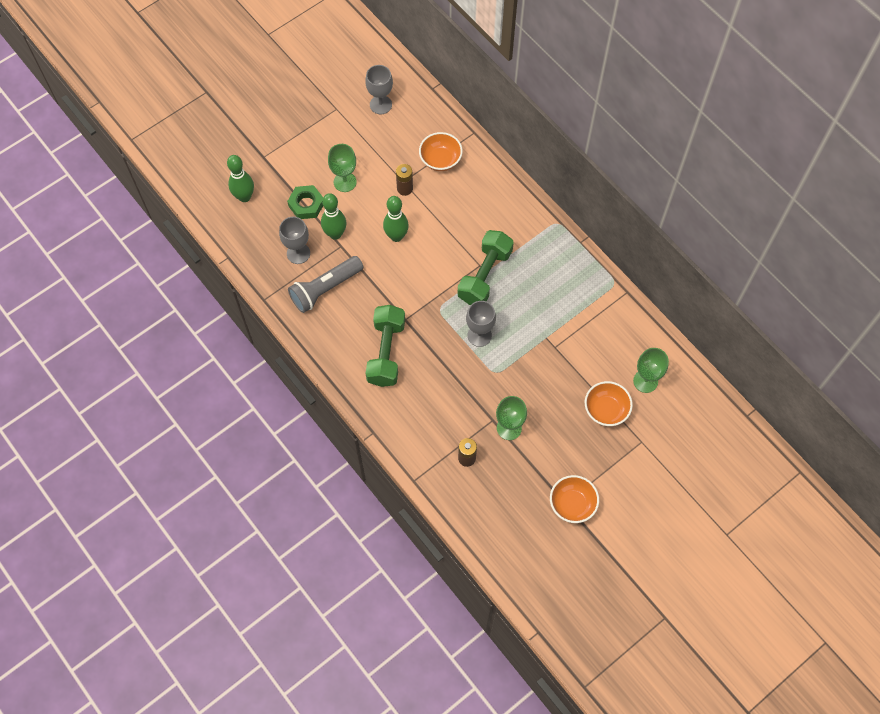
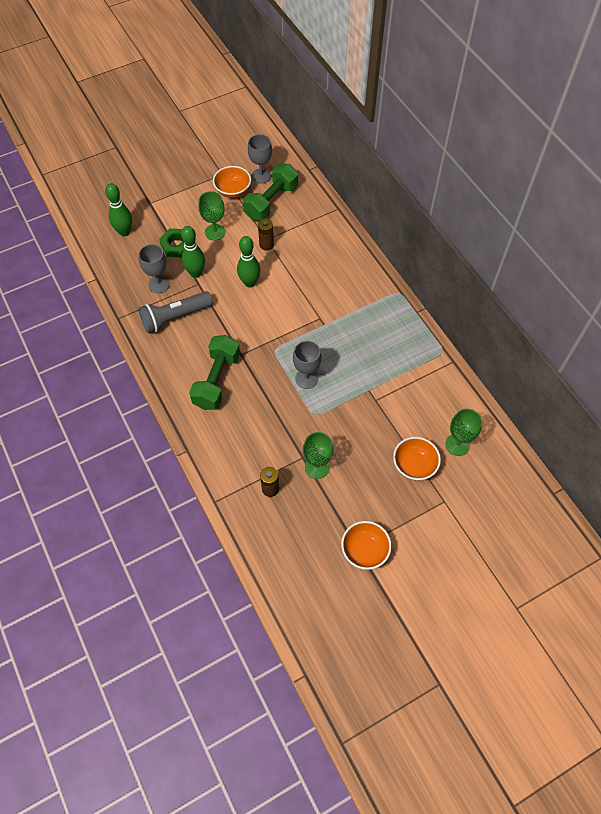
camera: 10 degrees right, 5 degrees down
orange bowl [419,132,463,171] -> orange bowl moved to [213,166,251,198]
green dumbbell [458,230,514,305] -> green dumbbell moved to [243,164,298,221]

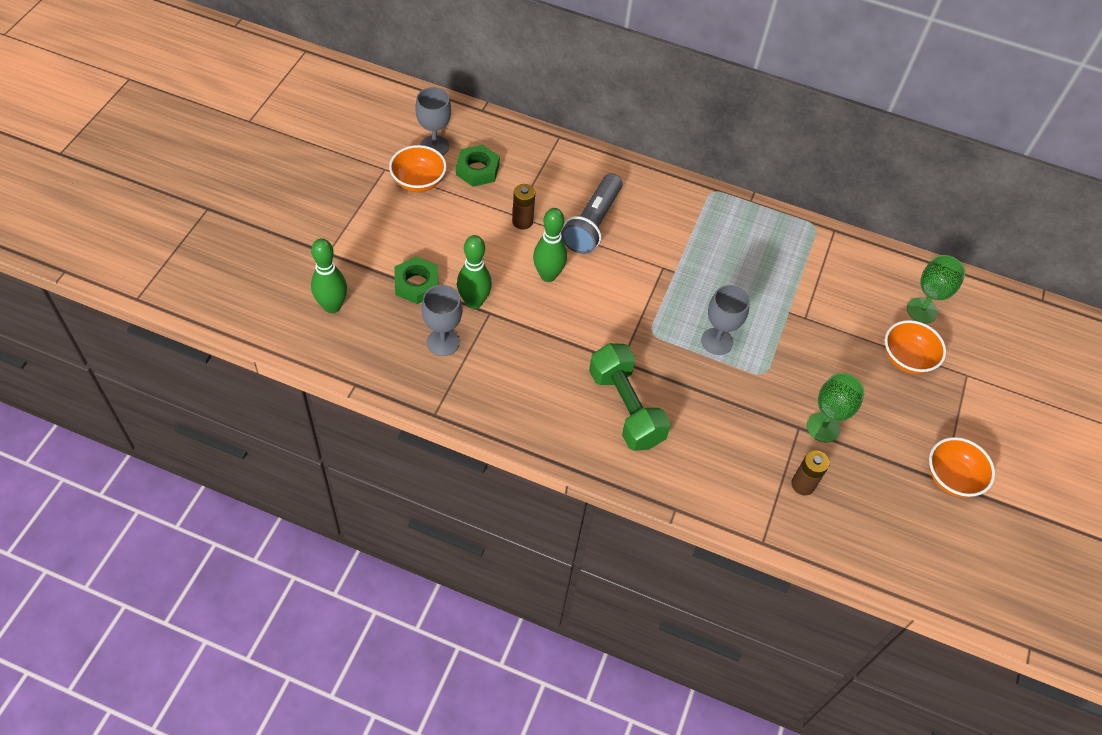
camera: 45 degrees left, 5 degrees down
grey flashlight [139,291,213,334] -> grey flashlight moved to [561,173,622,254]
green goblet [199,191,226,241] -> none
green dumbbell [243,164,298,221] -> green nut [456,145,500,187]

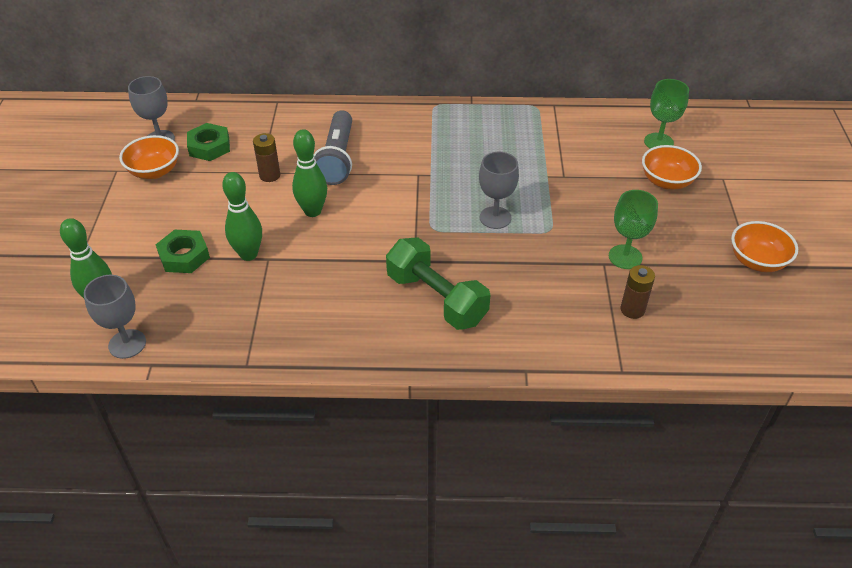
camera: 15 degrees left, 10 degrees down
grey goblet [421,285,462,356] -> grey goblet moved to [84,275,146,359]

